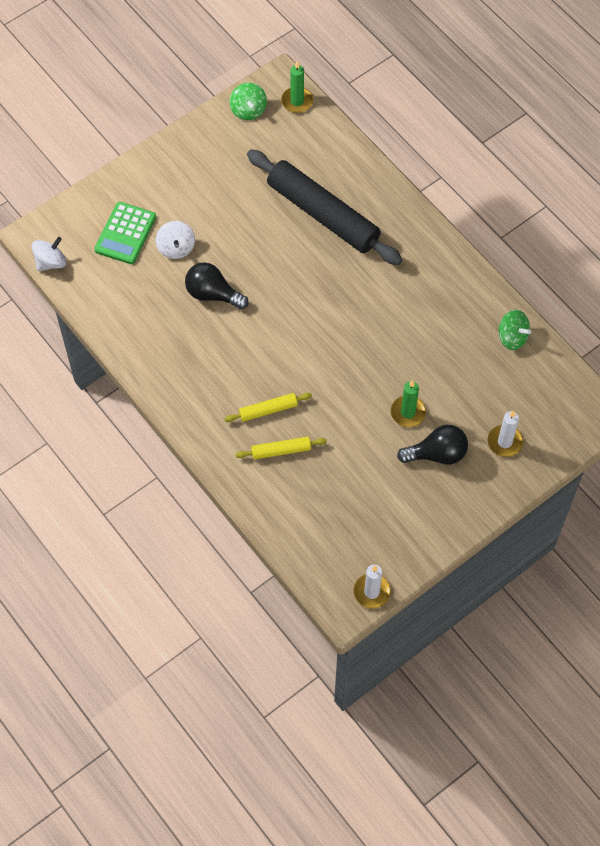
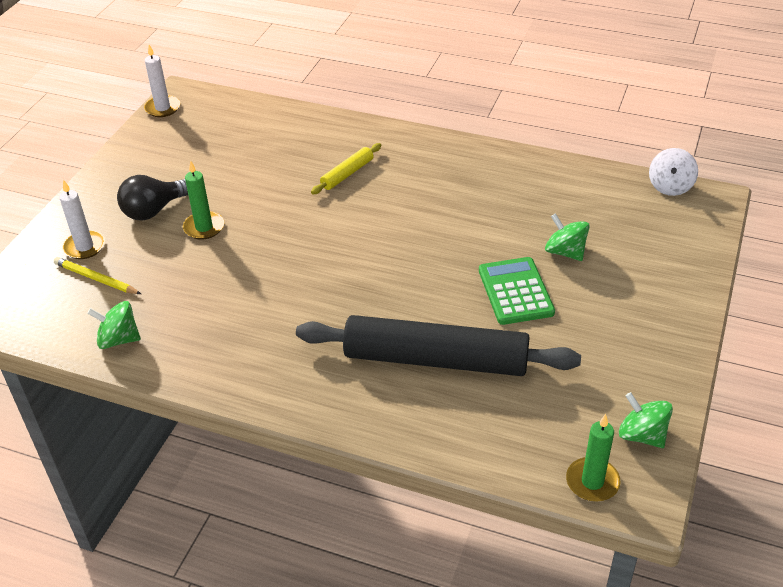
camera: 150 degrees right, 20 degrees down
green calculator [94,202,156,264] -> green calculator moved to [479,257,555,325]
white spinning top [156,221,195,259] -> green spinning top [545,213,590,261]
black light bulb [185,262,249,310] -> none
yellow rolling pin [236,437,327,459] -> none
none -> yellow pencil [54,257,141,294]

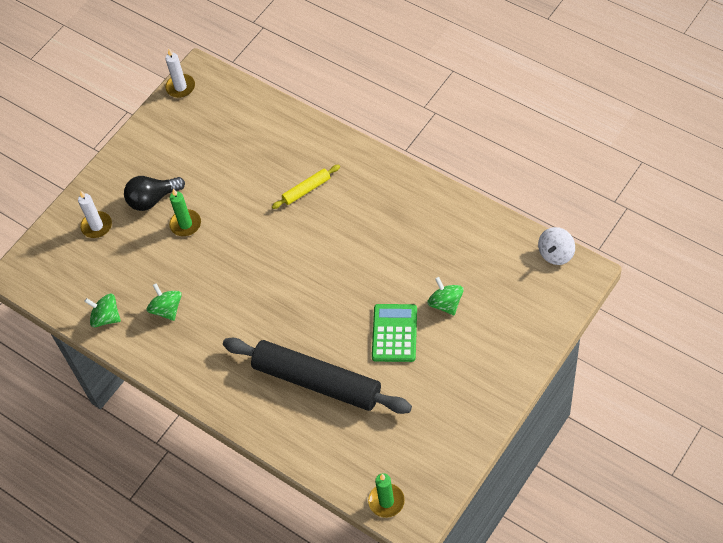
camera: 20 degrees right, 15 degrees up
yellow pencil [54,257,141,294] -> none
green spinning top [619,392,673,448] -> green spinning top moved to [147,283,182,321]

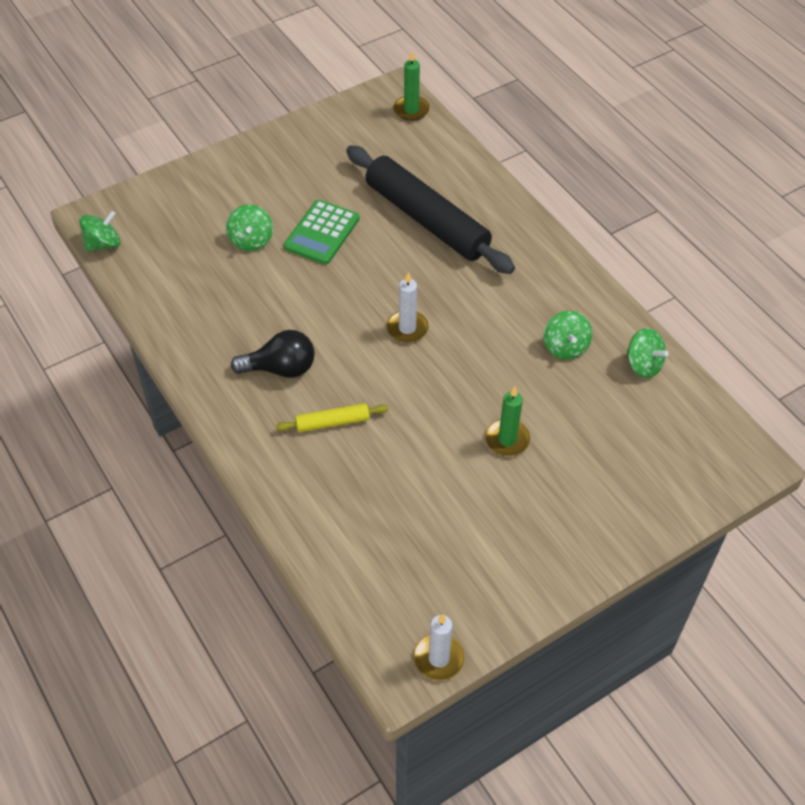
camera: 165 degrees left, 5 degrees down
white candle [78,191,112,238] -> white candle moved to [386,272,429,343]
black light bulb [124,176,185,211] -> black light bulb moved to [231,330,315,378]
white spinning top [538,227,575,265] -> green spinning top [79,211,121,251]

